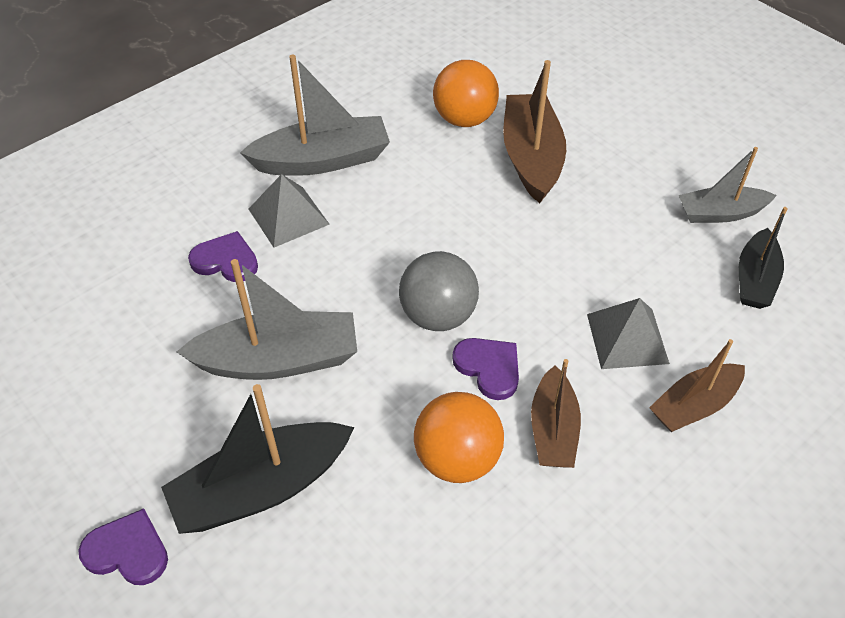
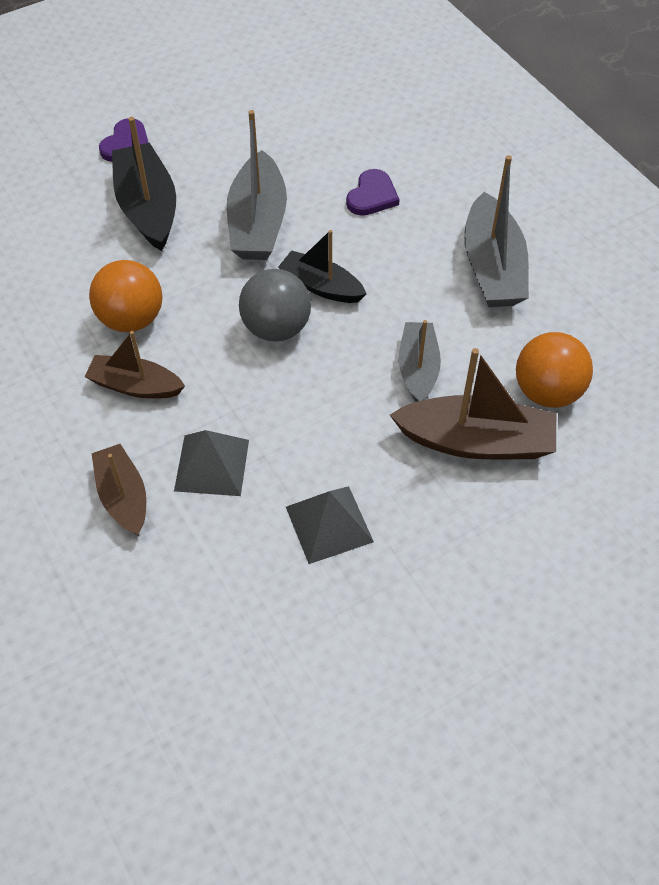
camera: 100 degrees right, 5 degrees up
grey pyramid [249,174,330,247] -> grey pyramid moved to [286,486,374,564]
purple heart [452,338,519,400] -> none
grey boat [679,147,777,223] -> grey boat moved to [399,320,441,402]
black boat [739,207,788,309] -> black boat moved to [278,230,366,303]

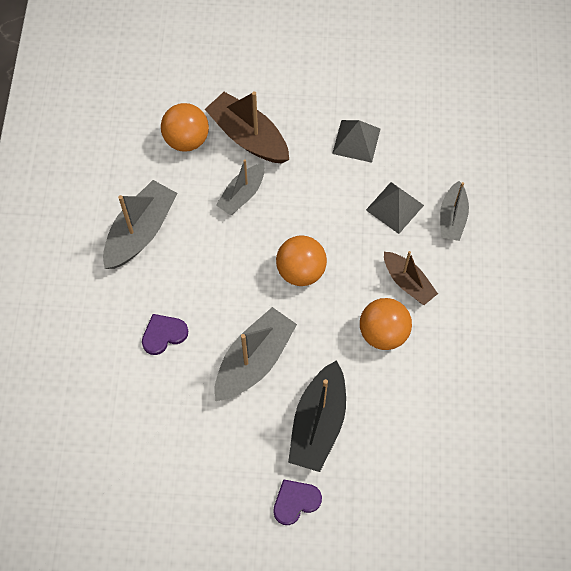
camera: 145 degrees left, 10 degrees up
brown boat [91,444,146,535] -> grey boat [440,181,469,241]
grey ball [239,269,311,342] -> orange ball [276,235,327,286]
black boat [278,230,366,303] -> none

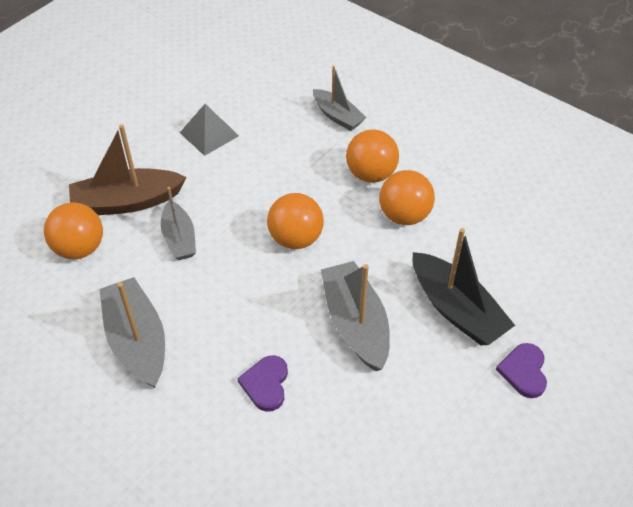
camera: 55 degrees left, 15 degrees down
grey pyramid [366,182,424,234] -> none
brown boat [384,251,438,305] -> orange ball [346,129,399,183]

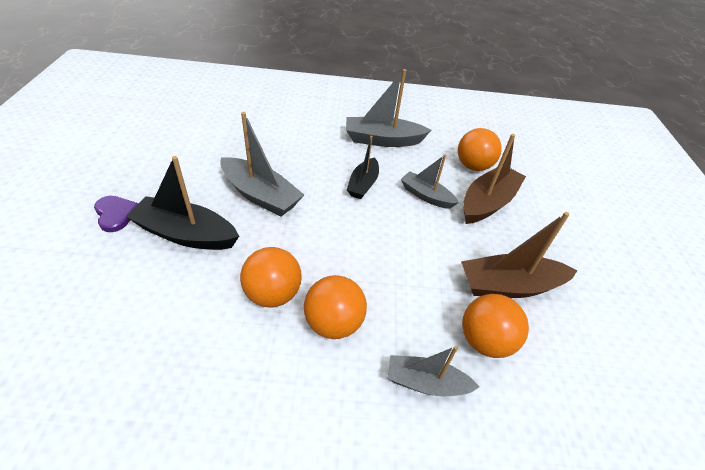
camera: 140 degrees right, 5 degrees down
grey boat [99,277,165,388] -> grey boat turned 150 degrees clockwise [346,69,431,147]
grey pyramid [180,104,239,156] -> brown boat [461,212,577,298]
purple heart [237,355,288,412] -> none
orange ball [267,193,324,249] -> orange ball moved to [462,294,529,358]
none -> black boat [347,135,379,199]

